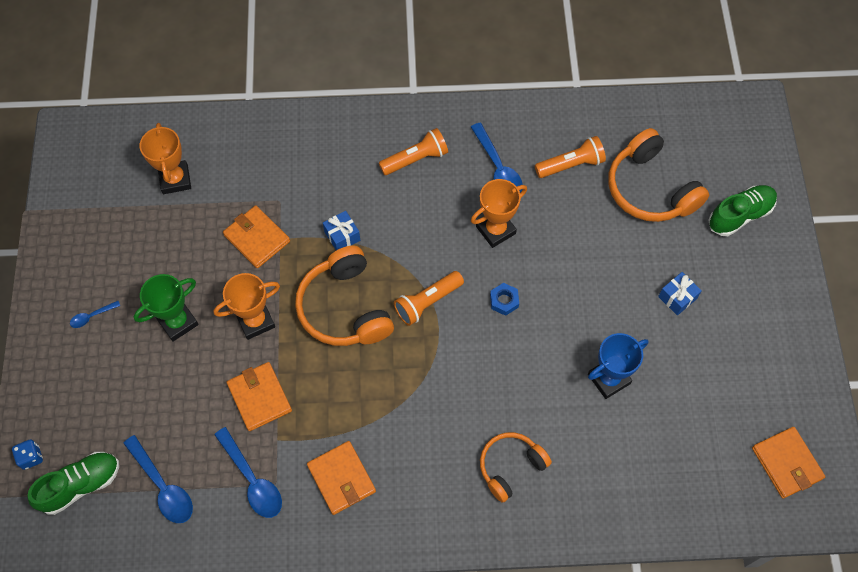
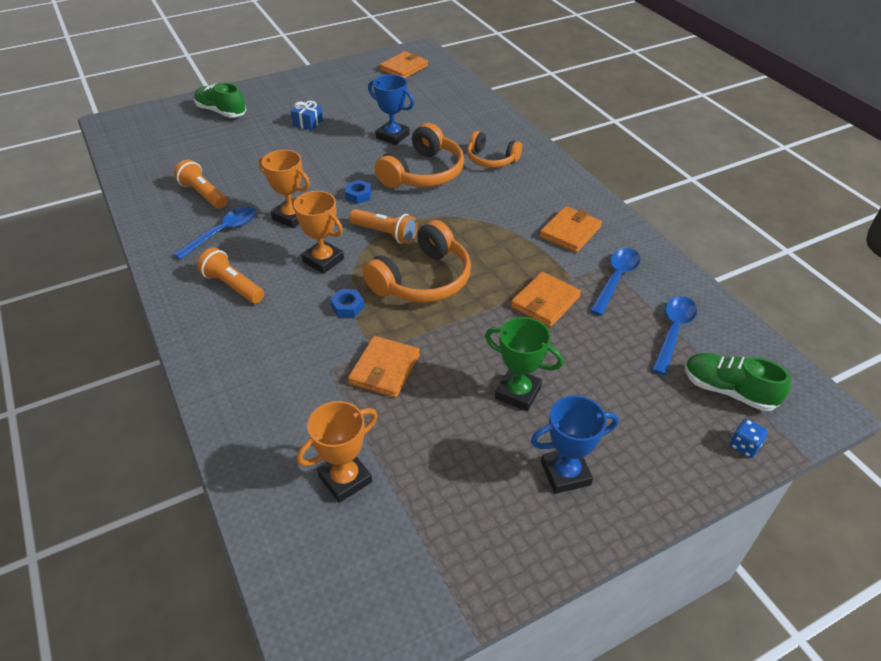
camera: 115 degrees left, 20 degrees down
blue spoon [70,301,120,328] -> blue trophy [531,395,619,494]
orange trophy [213,273,280,340] -> orange trophy moved to [292,191,344,274]
blue gift [323,211,360,250] -> blue nut [330,289,364,317]
orange headphones [608,128,709,222] -> orange headphones moved to [375,123,464,188]

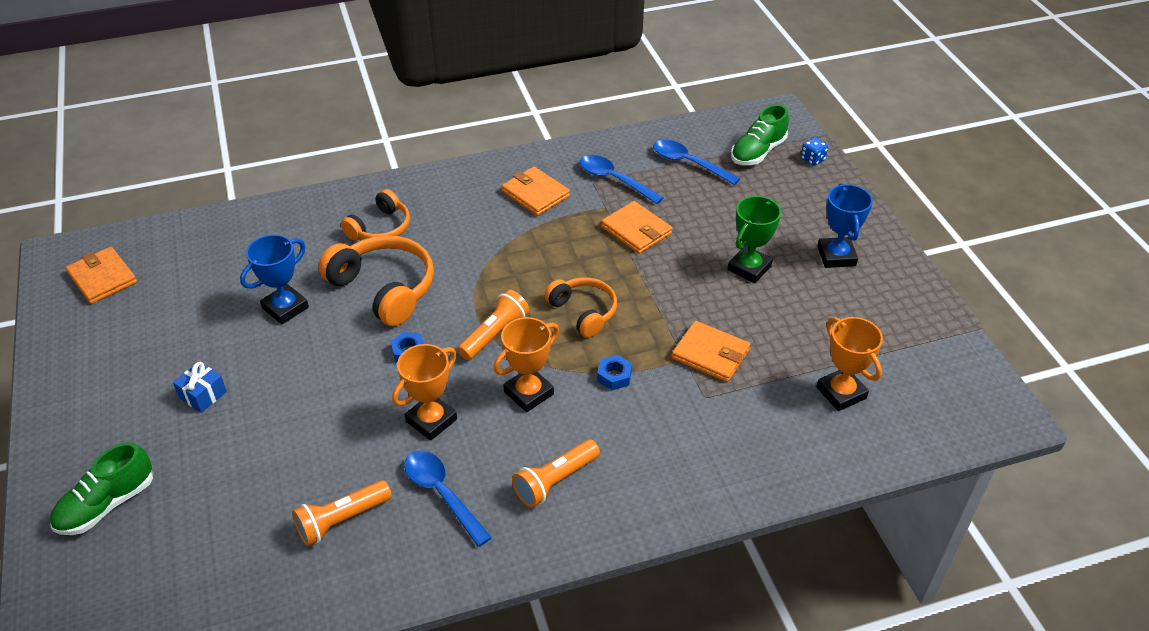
camera: 80 degrees left, 0 degrees up
orange headphones [363,220,471,303] -> orange headphones [544,277,617,338], size x0.63

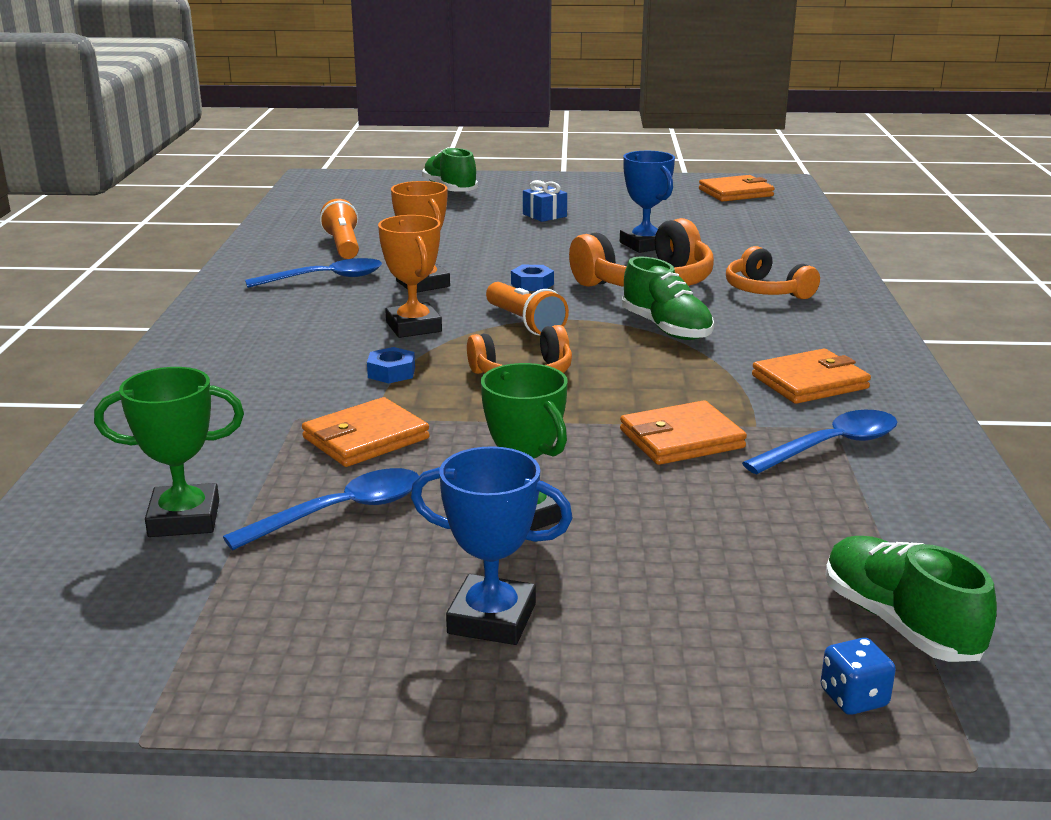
camera: 110 degrees right, 20 degrees down
orange flashlight [512,439,600,508] -> none
blue spoon [653,140,741,185] -> blue spoon moved to [223,468,419,550]
orange trophy [816,317,883,411] -> green trophy [94,367,244,537]
none -> green shoe [622,257,714,340]

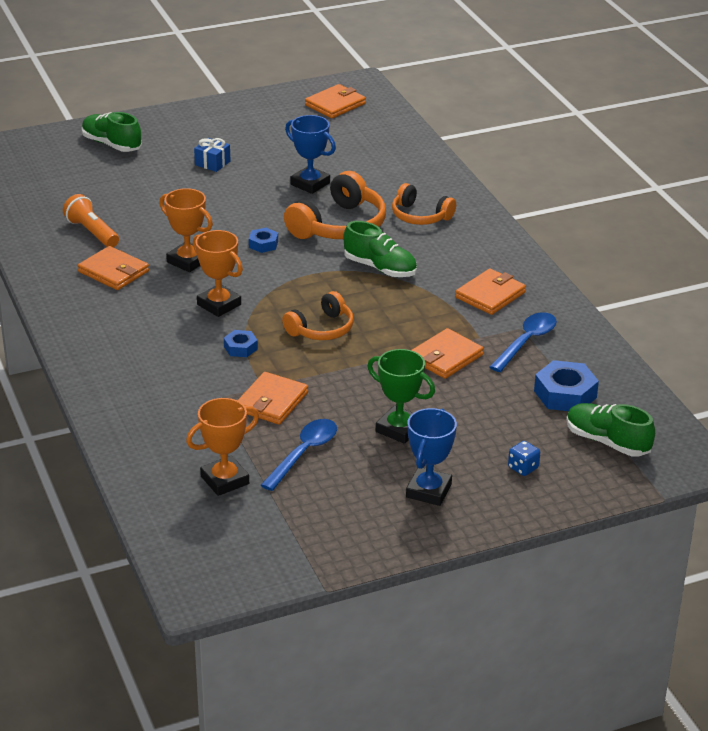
camera: 25 degrees left, 10 degrees up
green trophy [94,367,244,537] -> orange trophy [186,398,259,496]
blue spoon [245,258,382,288] -> orange wallet [78,246,149,290]
blue trophy [411,446,573,645] -> blue trophy turned 60 degrees counterclockwise [406,408,457,506]
orange flashlight [486,282,569,336] -> none
blue dice [820,638,896,715] -> blue dice moved to [508,441,540,476]
none -> blue nut [534,360,599,411]

